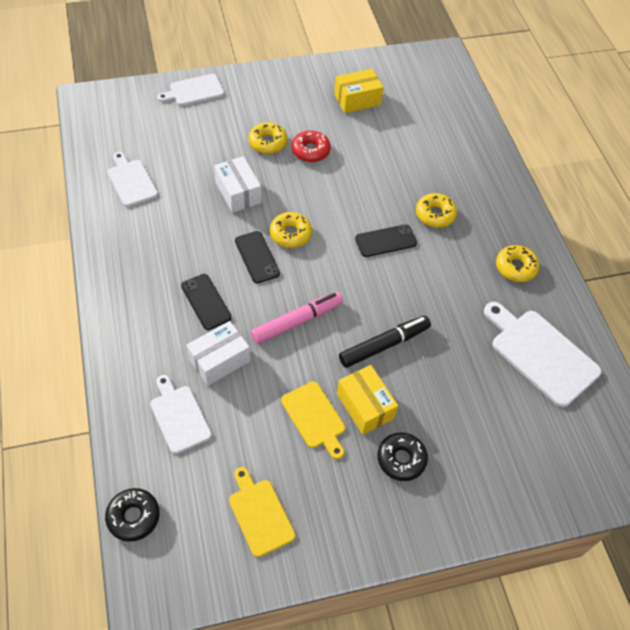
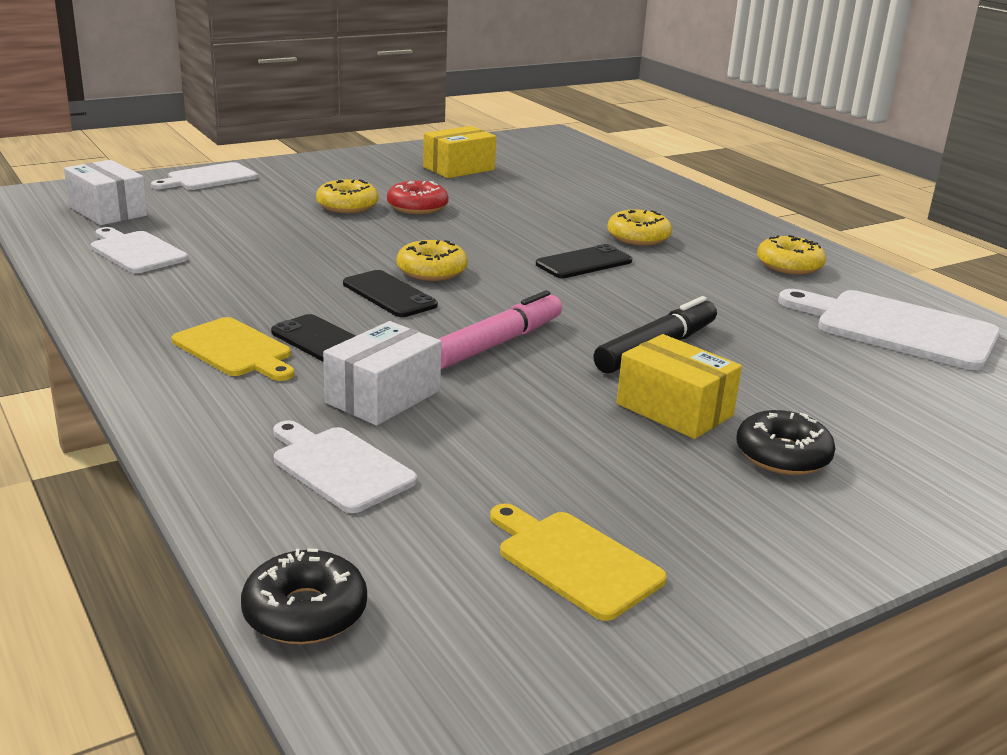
camera: 15 degrees left, 30 degrees down
white box [214,156,261,213] -> white box moved to [64,160,148,225]
yellow cutting board [281,381,346,459] -> yellow cutting board moved to [172,317,294,381]

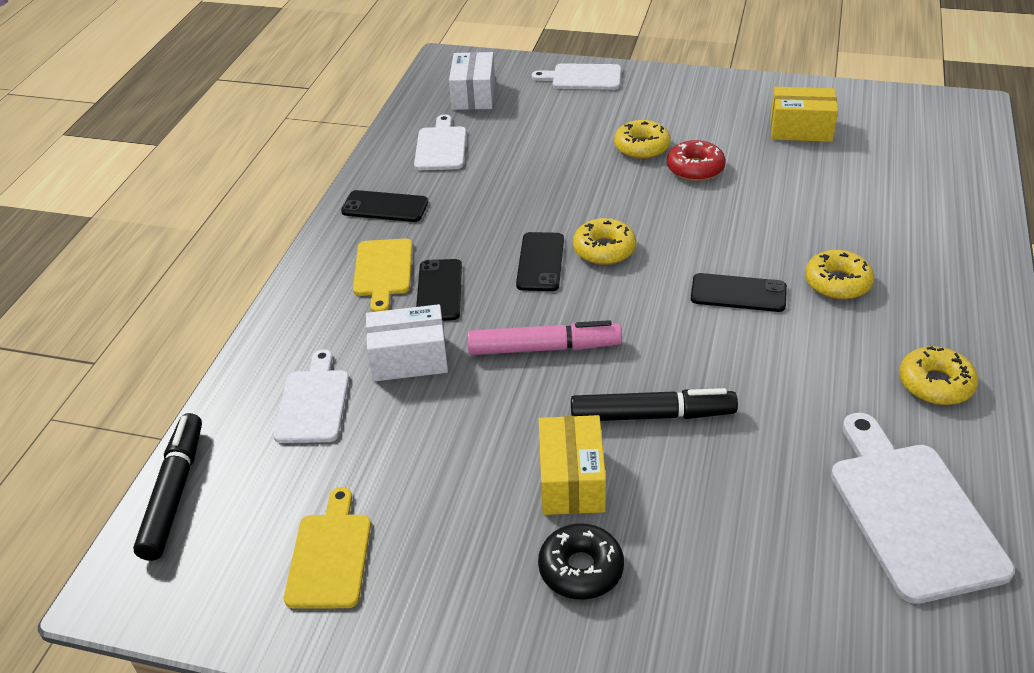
camera: 50 degrees right, 15 degrees up
black donut [241,549,367,644] -> black marker [133,413,202,561]
none -> black phone [341,190,428,222]

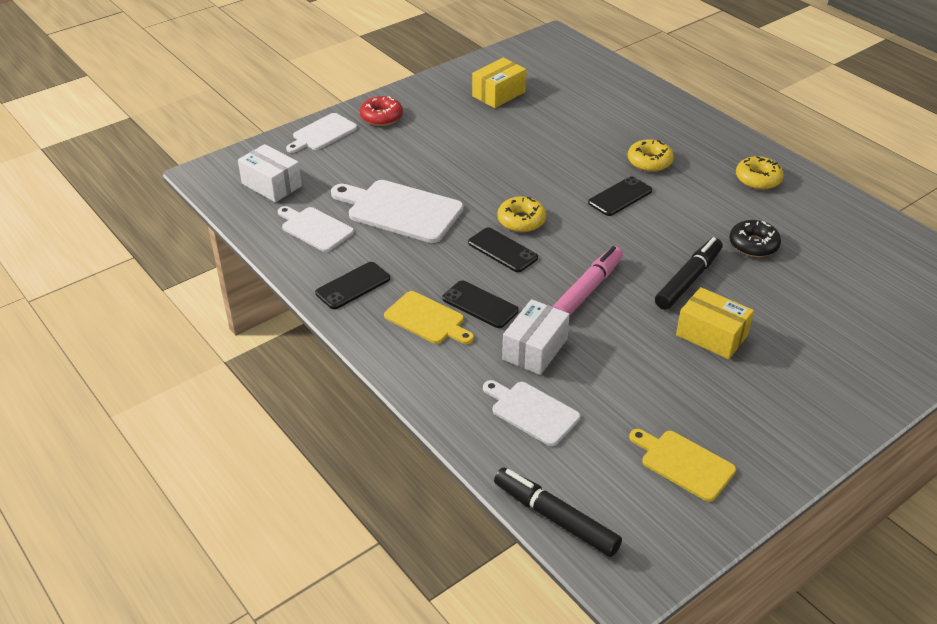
camera: 55 degrees left, 0 degrees up
black donut [538,523,624,600] -> black donut moved to [729,220,781,257]
yellow donut [614,120,671,159] -> none
red donut [667,140,726,181] -> red donut moved to [360,96,403,126]
white cutting board [831,413,1015,604] -> white cutting board moved to [331,180,464,243]

